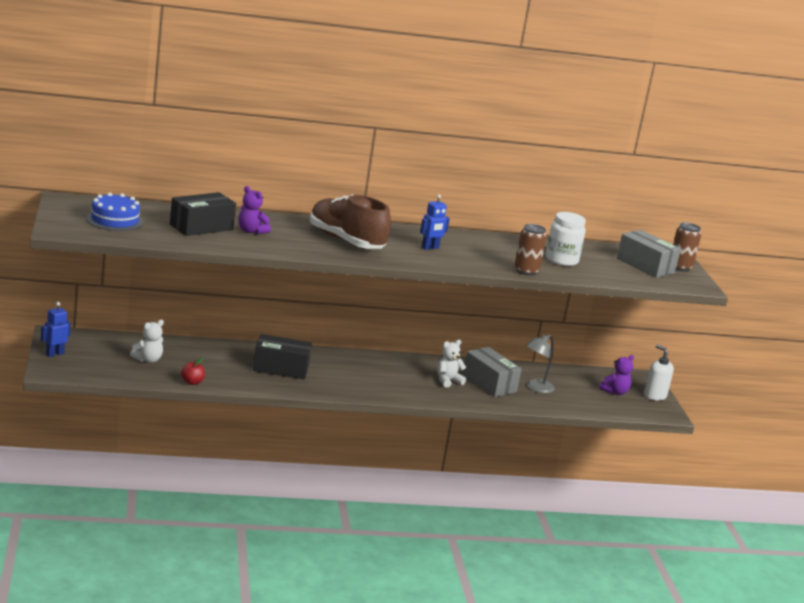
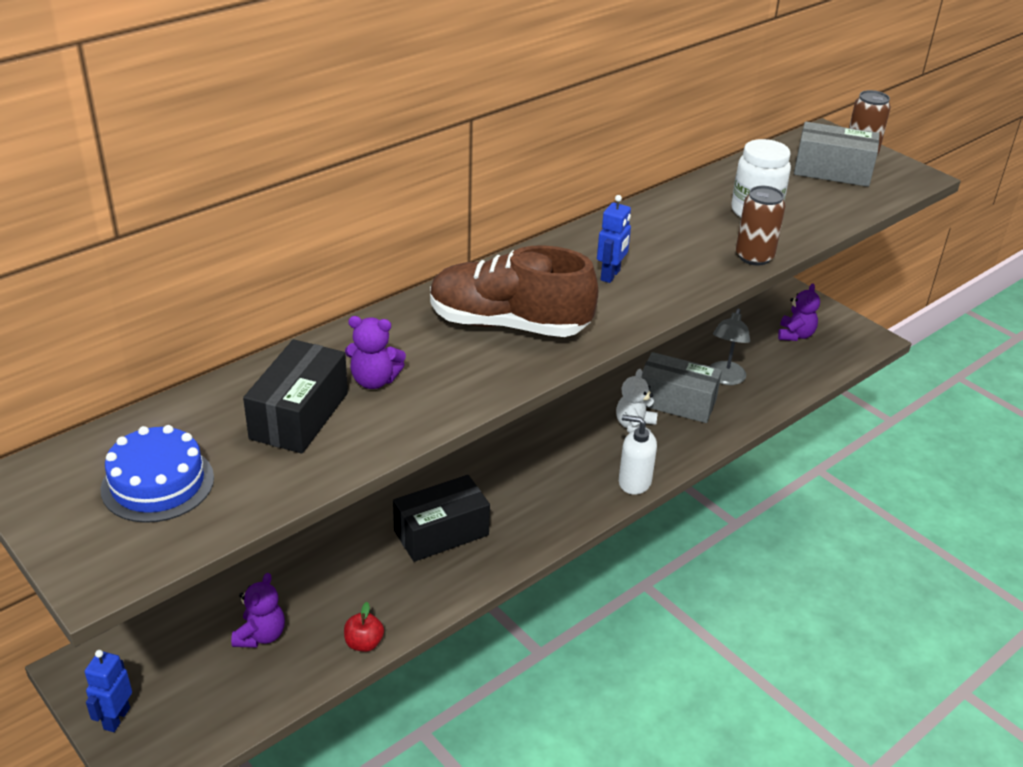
camera: 30 degrees left, 15 degrees up
white teddy bear [130,320,164,363] -> purple teddy bear [231,573,285,648]
white soap dispenser [644,345,674,401] -> white soap dispenser moved to [619,415,657,495]

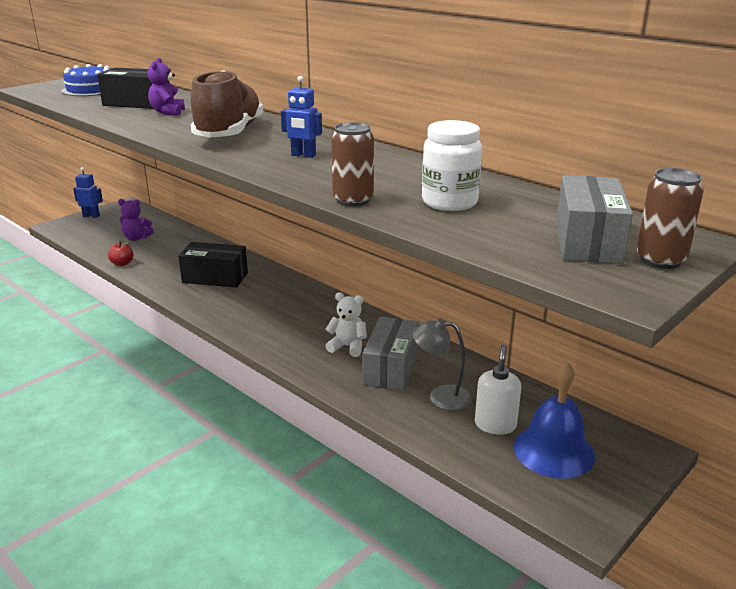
camera: 85 degrees right, 10 degrees down
black box [393,475,490,562] -> black box turned 45 degrees counterclockwise [178,242,248,288]
white soap dispenser [619,415,657,495] -> white soap dispenser moved to [475,345,521,435]
purple teddy bear [778,283,820,341] -> blue bell [513,362,595,479]

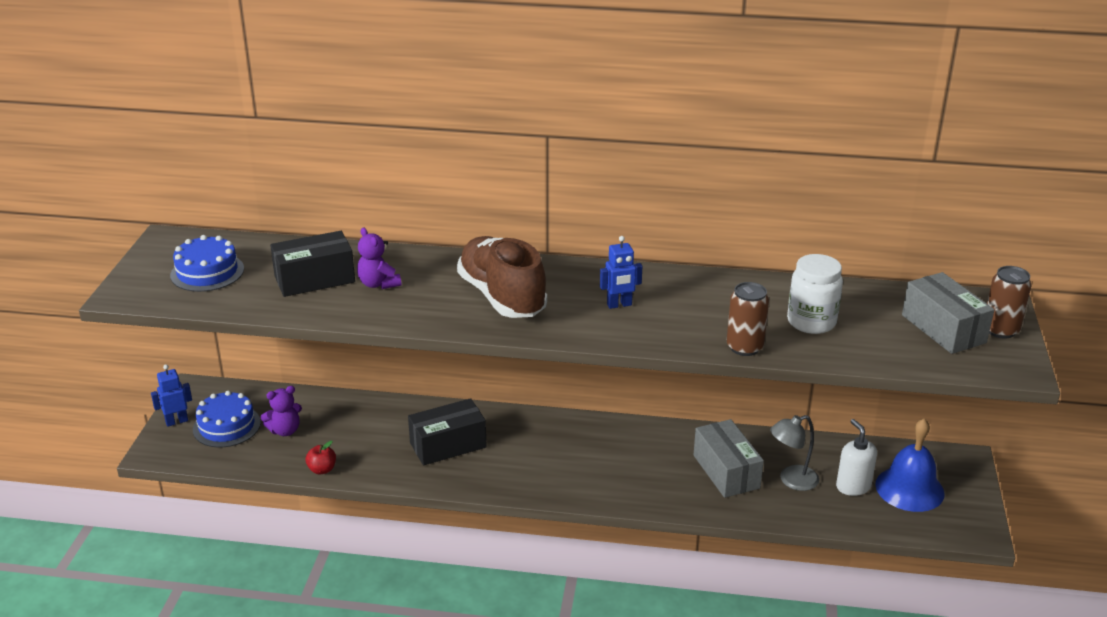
camera: 35 degrees left, 5 degrees up
white teddy bear [325,293,367,357] -> none
none -> blue cake [193,391,261,448]

